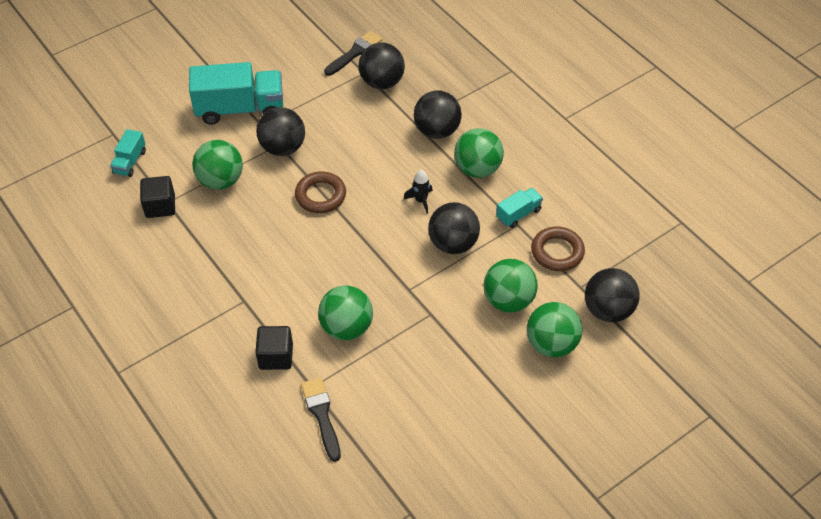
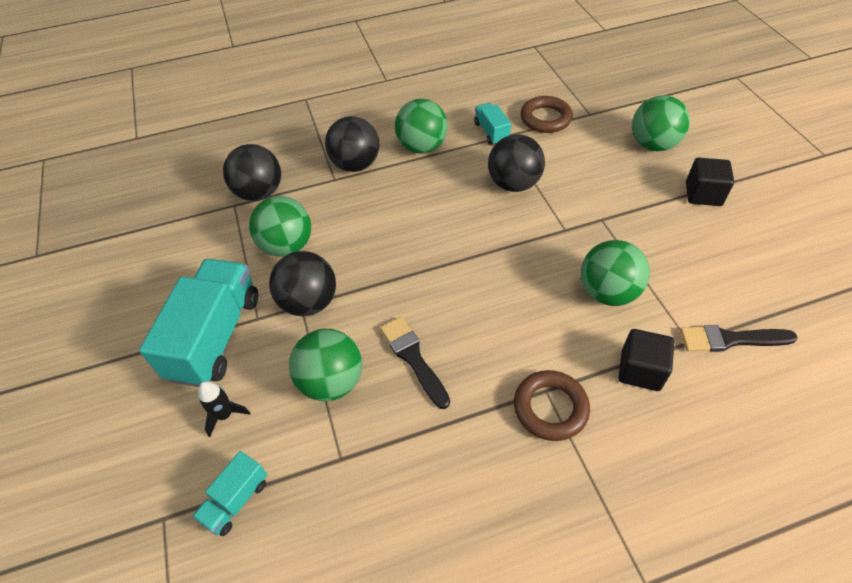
camera: 70 degrees left, 0 degrees up
turquoise truck [110,129,146,177] -> turquoise truck turned 90 degrees clockwise [192,451,267,536]
black cube [140,176,175,218] -> black cube moved to [686,158,734,206]
brown ring [295,172,346,213] -> brown ring moved to [514,370,590,441]
black brush [324,31,383,76] -> black brush moved to [380,317,450,409]
black rocket [404,170,433,214] -> black rocket moved to [198,381,251,437]
green ball [483,259,538,313] -> green ball moved to [249,196,311,257]
black ball [585,268,640,322] -> none

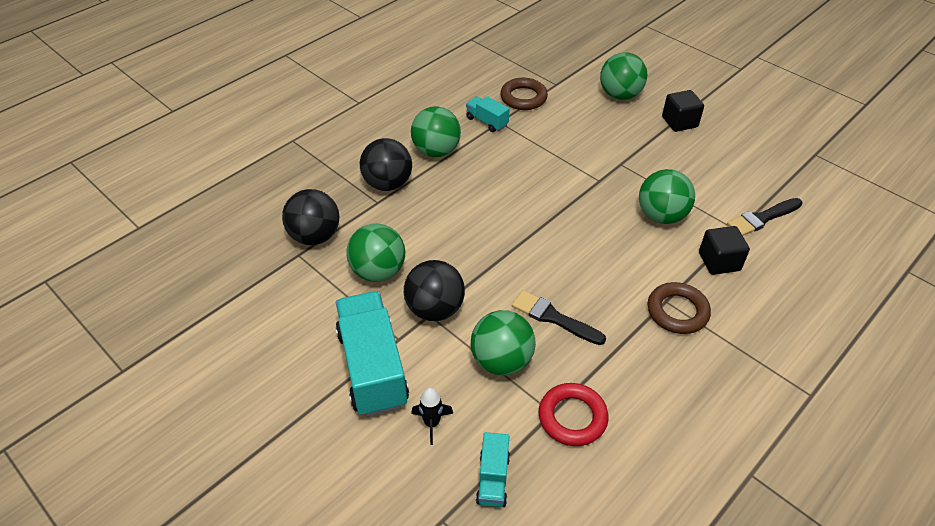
camera: 30 degrees left, 5 degrees down
black ball [488,134,545,192] -> none
none -> red ring [539,383,608,446]

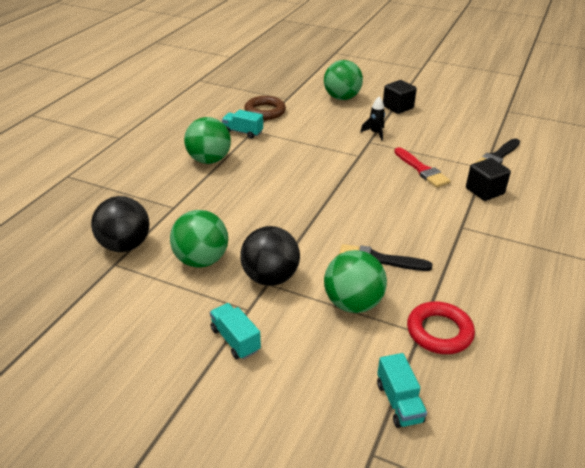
camera: 20 degrees left, 10 degrees down
turquoise truck [336,291,409,417] -> turquoise truck [210,303,261,359], size x0.49
black ball [360,138,412,191] -> none
black rocket [411,388,453,445] -> black rocket moved to [360,96,385,141]
green ball [639,169,695,224] -> red brush [394,147,451,187]
brown ring [648,282,711,334] -> none

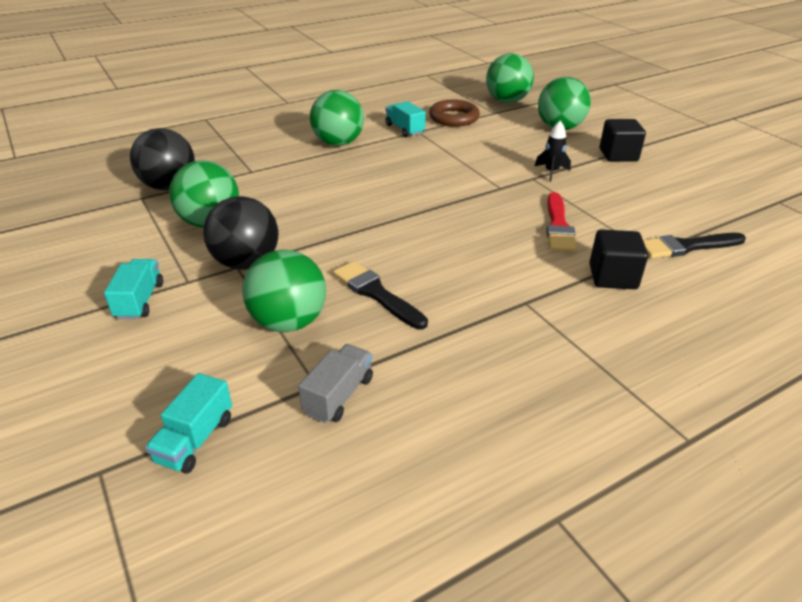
camera: 35 degrees right, 0 degrees up
red ring [407,302,475,354] -> grey truck [298,344,373,423]
none -> green ball [486,53,534,103]

